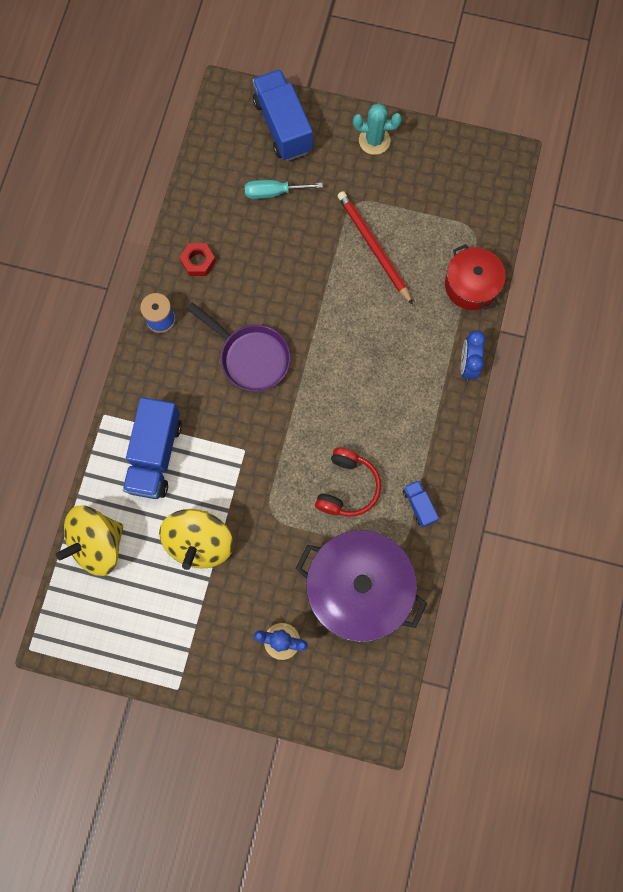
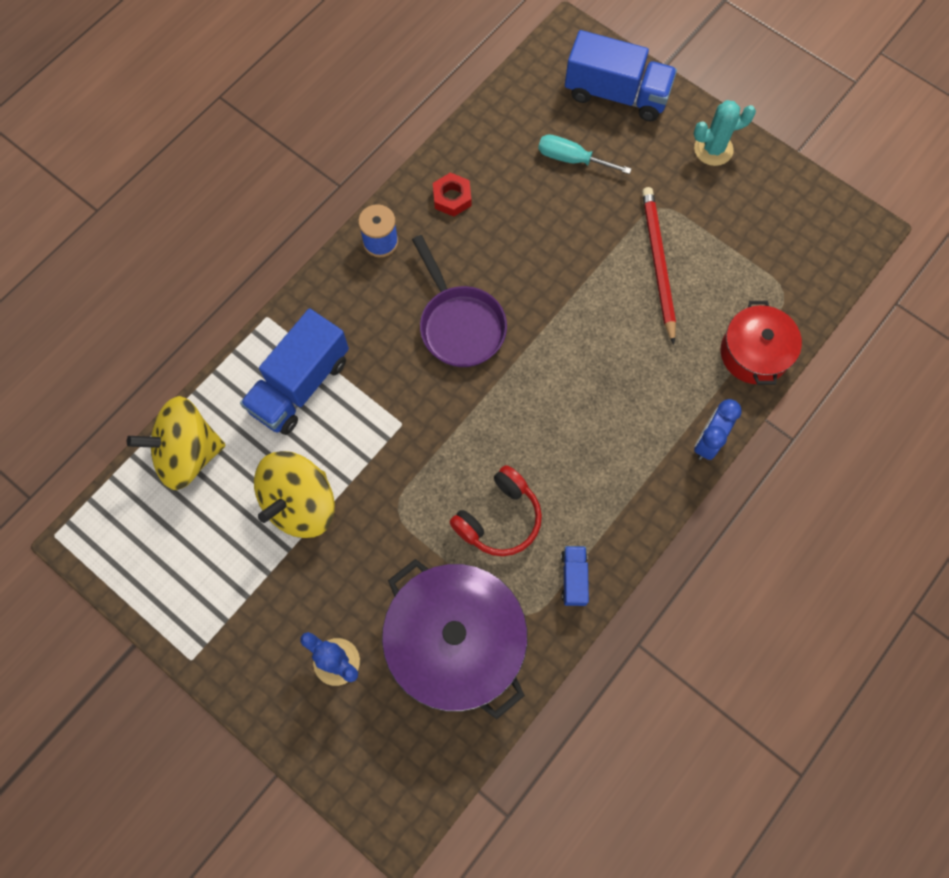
camera: 25 degrees right, 5 degrees down
blue truck [252,69,313,161] -> blue truck turned 105 degrees clockwise [565,30,677,121]
turquoise cactus [353,103,402,155] -> turquoise cactus turned 45 degrees counterclockwise [694,100,756,166]

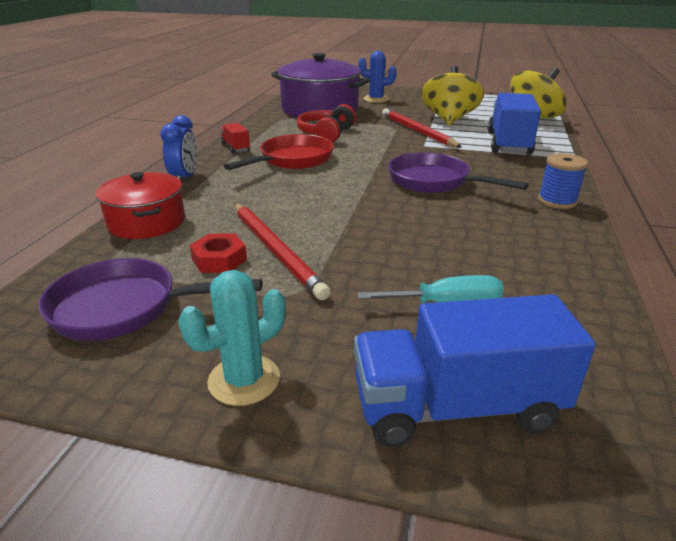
camera: 155 degrees right, 40 degrees down
red nut [433,173,471,217] -> red nut moved to [190,234,247,273]
blue truck [561,546,589,606] -> none
none -> purple pan [38,258,262,341]
none -> red truck [220,123,250,153]
none -> red pan [224,134,334,170]
none -> red pencil [382,108,462,148]

